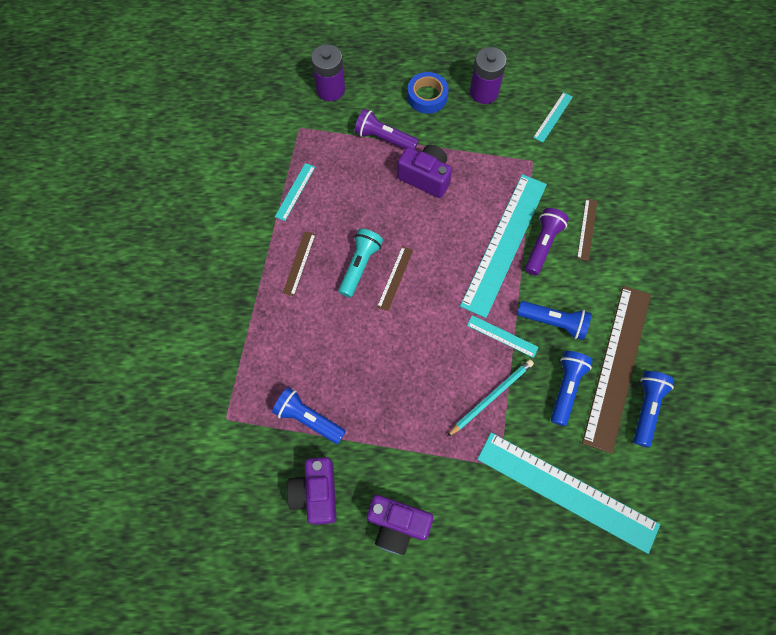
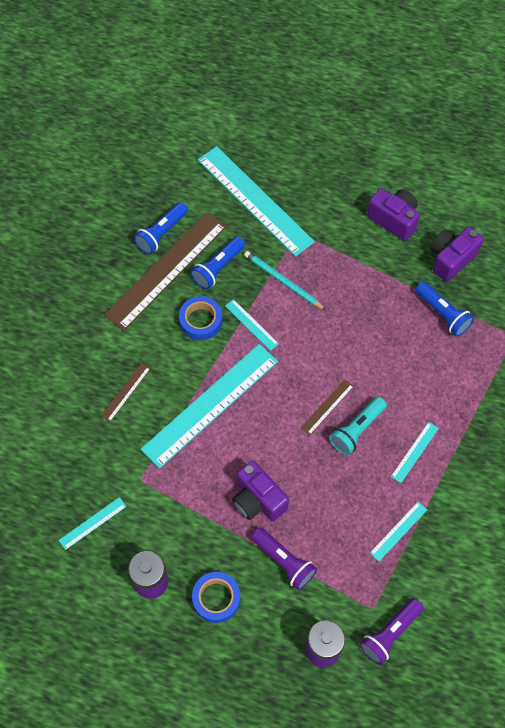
camera: 160 degrees left, 5 degrees down
brown ruler [283,232,316,296] -> turquoise ruler [391,422,439,483]
purple camera [287,457,336,525] -> purple camera turned 150 degrees counterclockwise [430,227,483,282]
turquoise pencil [447,359,534,437] -> turquoise pencil turned 60 degrees clockwise [244,251,326,310]
blue flashlight [517,301,592,340] -> blue tape [179,296,222,340]
purple flashlight [525,208,569,275] -> purple flashlight moved to [360,598,424,665]

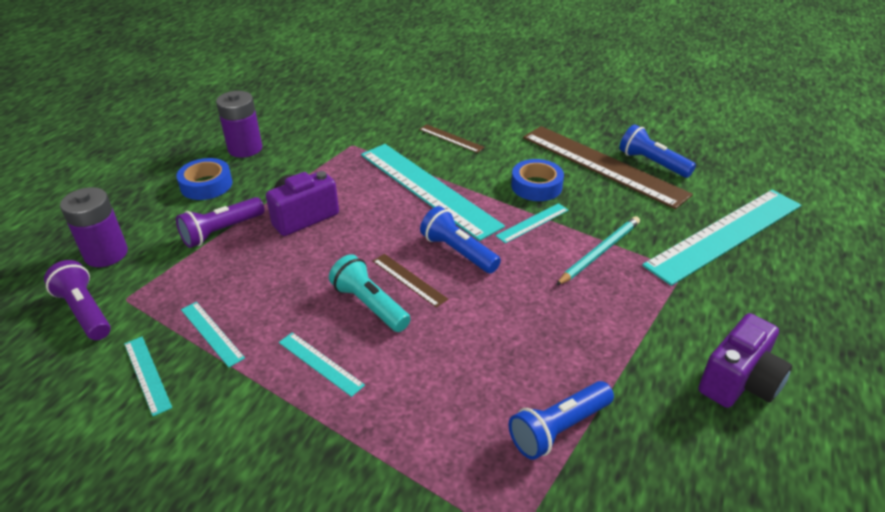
camera: 95 degrees right, 25 degrees down
turquoise ruler [59,497,127,550] -> turquoise ruler moved to [124,337,172,416]
blue flashlight [190,236,245,289] -> blue flashlight moved to [420,206,501,273]
purple camera [430,227,483,282] -> none

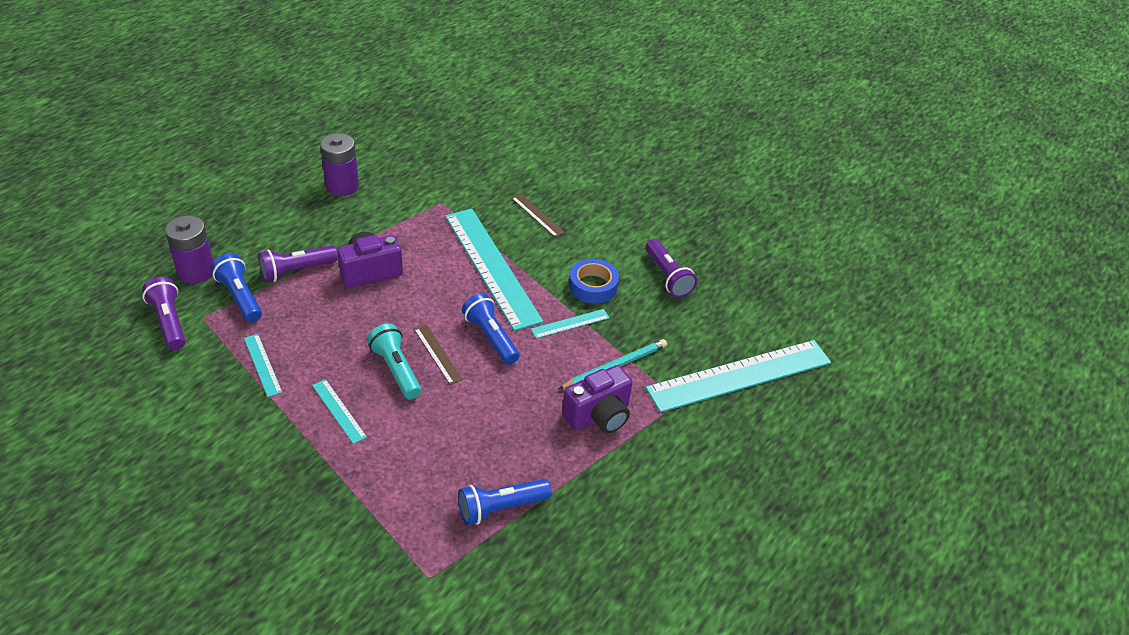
camera: 10 degrees right, 5 degrees up
turquoise ruler [124,337,172,416] -> none
blue tape [176,158,232,200] -> none
brown ruler [523,126,693,209] -> purple flashlight [646,239,697,298]
blue flashlight [619,124,696,178] -> blue flashlight moved to [211,253,262,323]
purple camera [698,313,792,408] -> purple camera moved to [562,365,632,433]

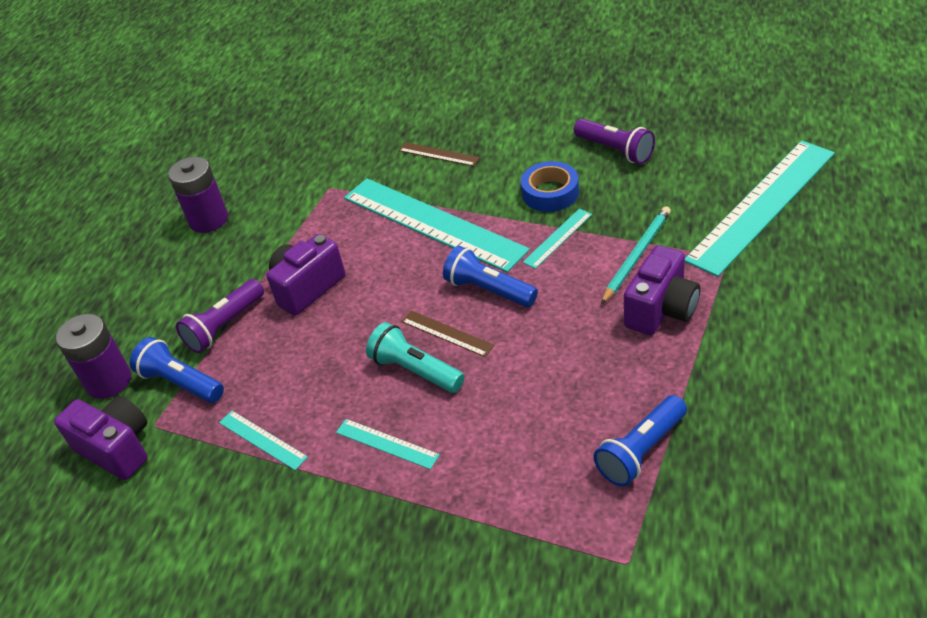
camera: 15 degrees left, 0 degrees up
purple flashlight [142,277,186,350] -> purple camera [54,396,148,480]

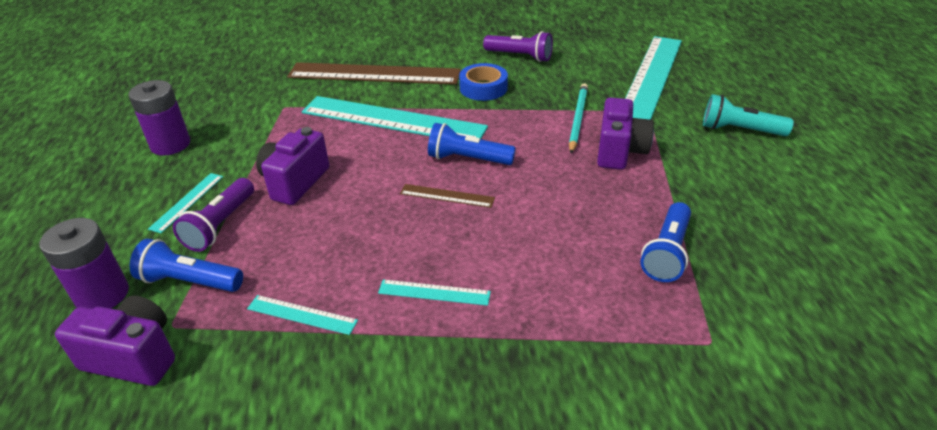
camera: 25 degrees left, 5 degrees down
turquoise flashlight [366,322,464,393] -> turquoise flashlight moved to [703,94,794,136]
brown ruler [399,142,480,166] -> brown ruler [287,62,461,85], size x2.34
turquoise ruler [523,209,592,269] -> turquoise ruler moved to [148,173,223,233]

